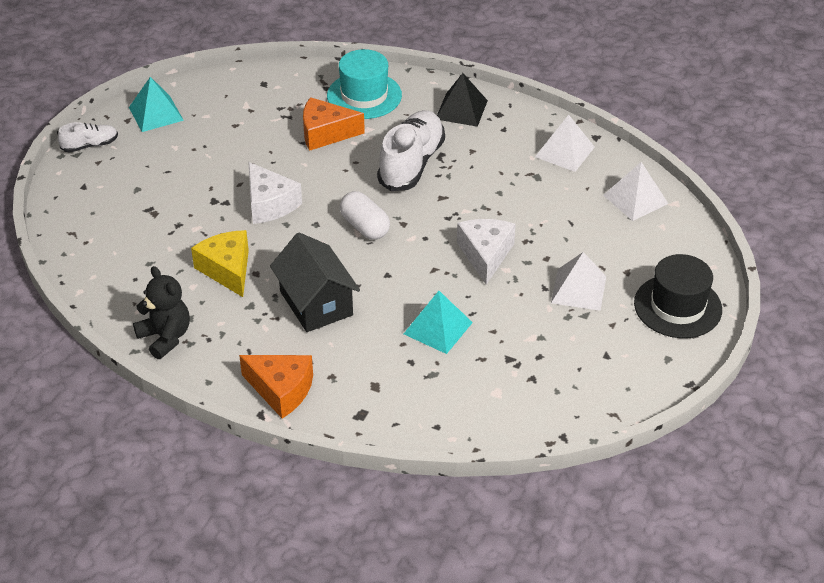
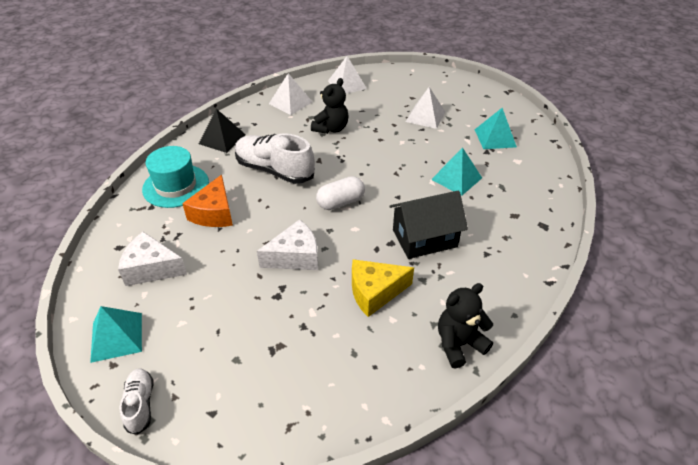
camera: 80 degrees left, 0 degrees up
orange cheese [239,355,313,418] -> none
white cheese [457,219,516,285] -> white cheese moved to [118,232,187,286]
black hat [634,254,722,338] -> none
none -> black teddy bear [311,78,349,134]
none -> turquoise pyramid [475,108,517,149]

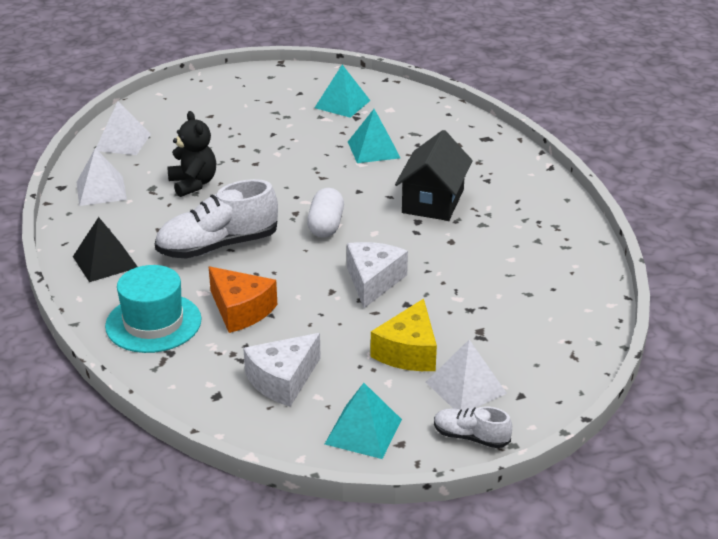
camera: 55 degrees left, 10 degrees down
yellow cheese [352,259,414,317] -> yellow cheese moved to [371,299,437,371]
white pyramid [406,87,445,129] -> white pyramid moved to [426,340,507,410]
black teddy bear [438,283,493,368] -> none

